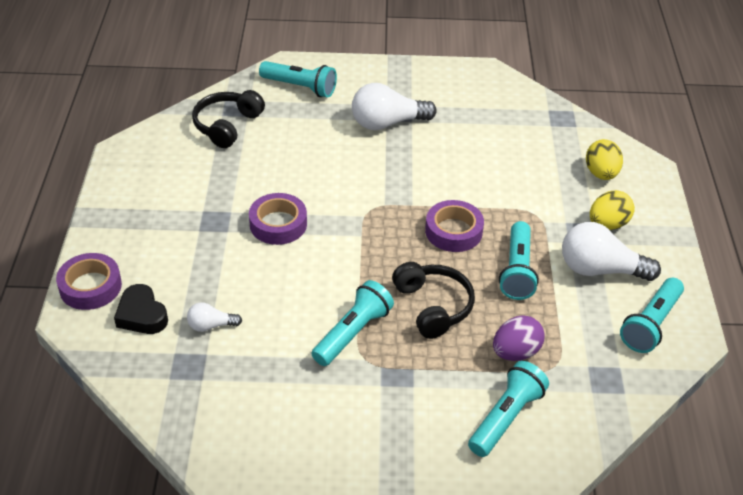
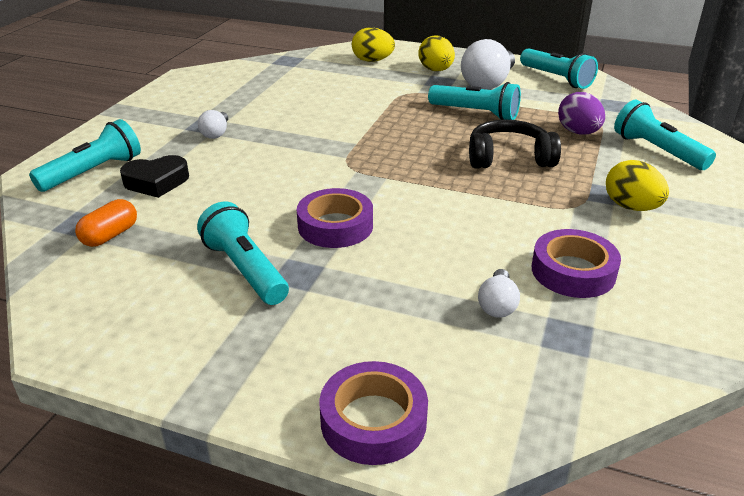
camera: 70 degrees left, 10 degrees down
black heart [114,284,168,334] -> black heart moved to [120,155,189,198]
black headphones [192,90,265,148] -> orange capsule [75,199,137,247]
turquoise flashlight [311,280,394,366] -> turquoise flashlight moved to [197,202,289,305]
white light bulb [352,83,437,130] -> white light bulb [198,110,228,139], size x0.51
purple tape [425,200,484,252] -> purple tape moved to [532,229,621,298]
none -> yellow egg [606,160,669,211]

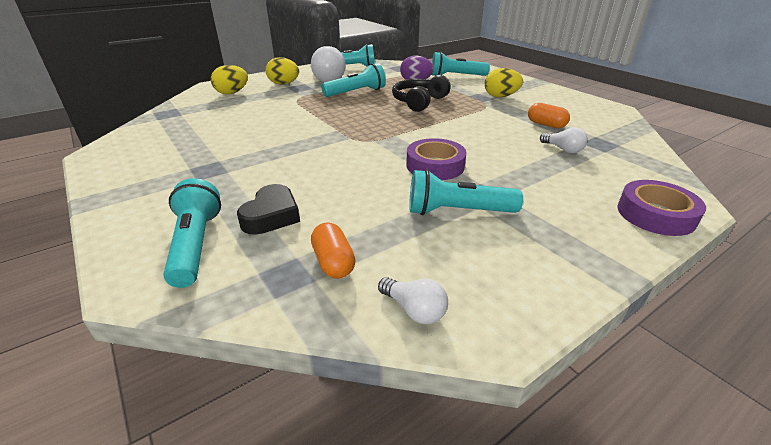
camera: 55 degrees left, 0 degrees up
white light bulb [198,110,228,139] -> white light bulb moved to [378,277,448,324]
purple tape [532,229,621,298] -> orange capsule [528,103,570,128]

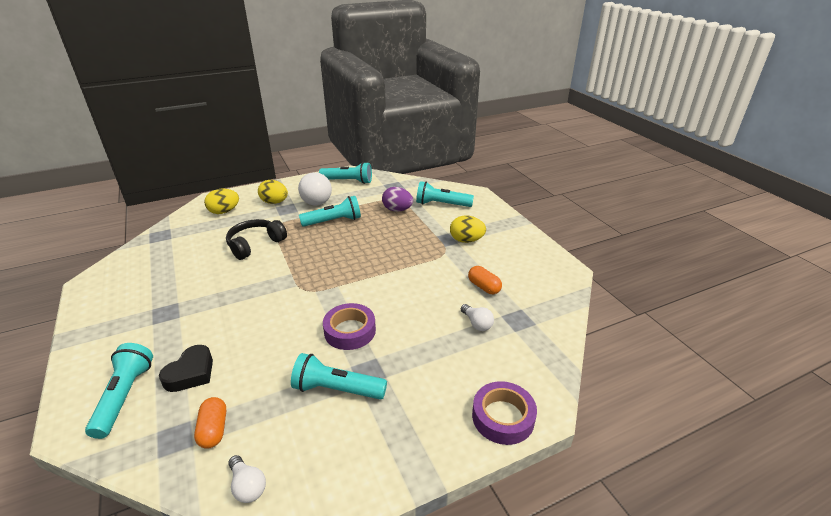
camera: 10 degrees right, 0 degrees up
black headphones [392,75,451,112] -> black headphones moved to [226,219,287,260]

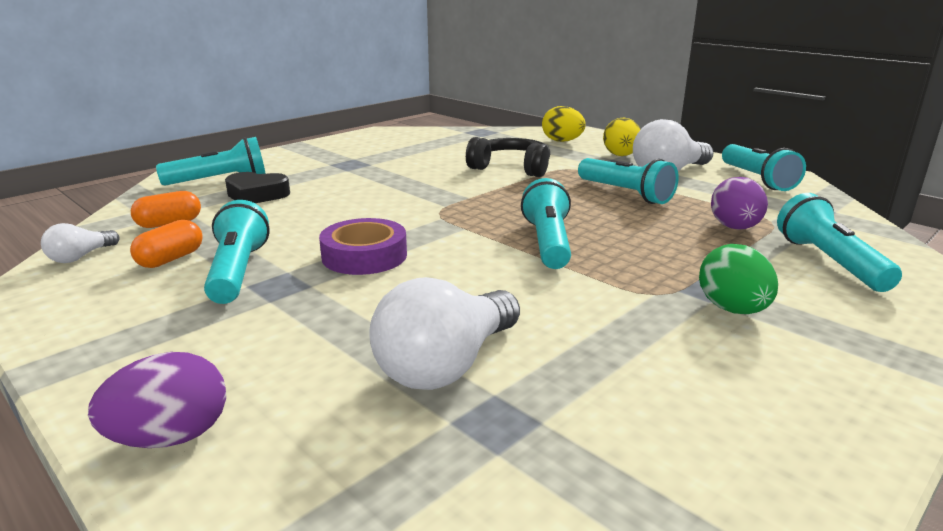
camera: 70 degrees right, 10 degrees down
yellow egg [450,216,486,243] -> green egg [699,244,778,314]
white light bulb [461,304,494,331] -> white light bulb [369,277,520,390], size x1.97
orange capsule [468,266,502,294] -> orange capsule moved to [130,220,203,268]
purple tape [472,381,537,445] -> purple egg [88,352,226,448]
none -> turquoise flashlight [521,178,571,269]

